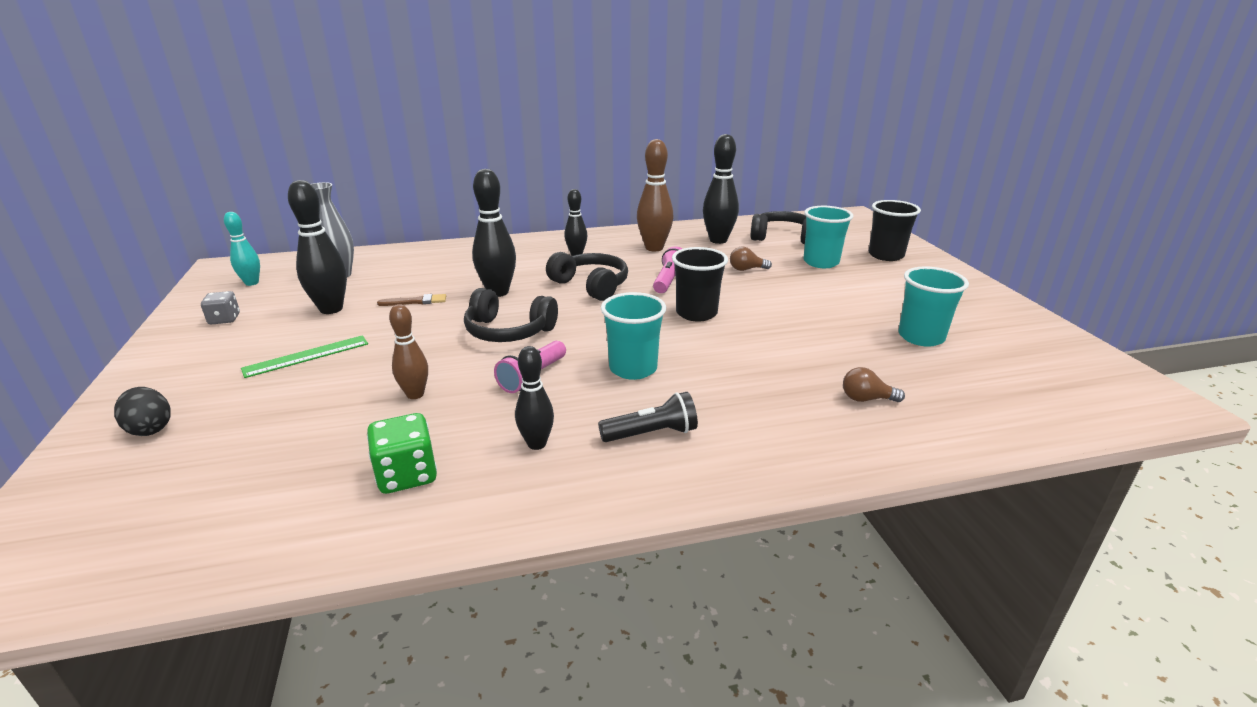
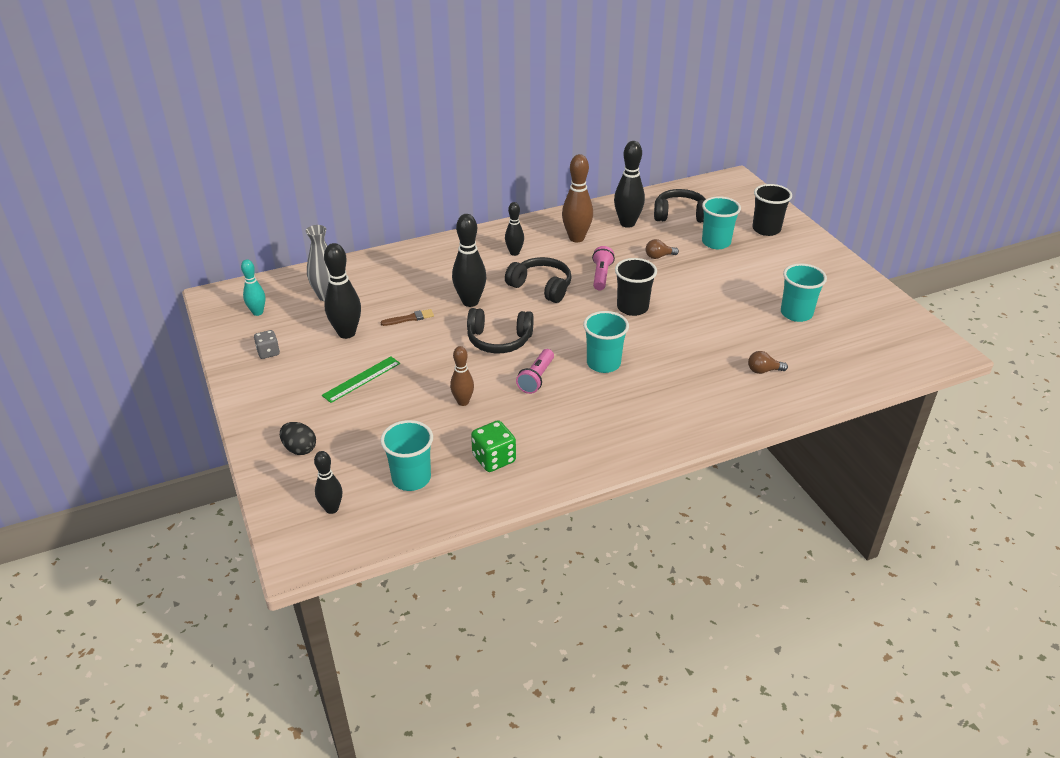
camera: 10 degrees left, 10 degrees up
black bowling pin [515,346,554,450] -> black bowling pin moved to [314,451,342,514]
black flashlight [598,392,698,442] -> none
none -> turquoise cup [380,420,433,491]

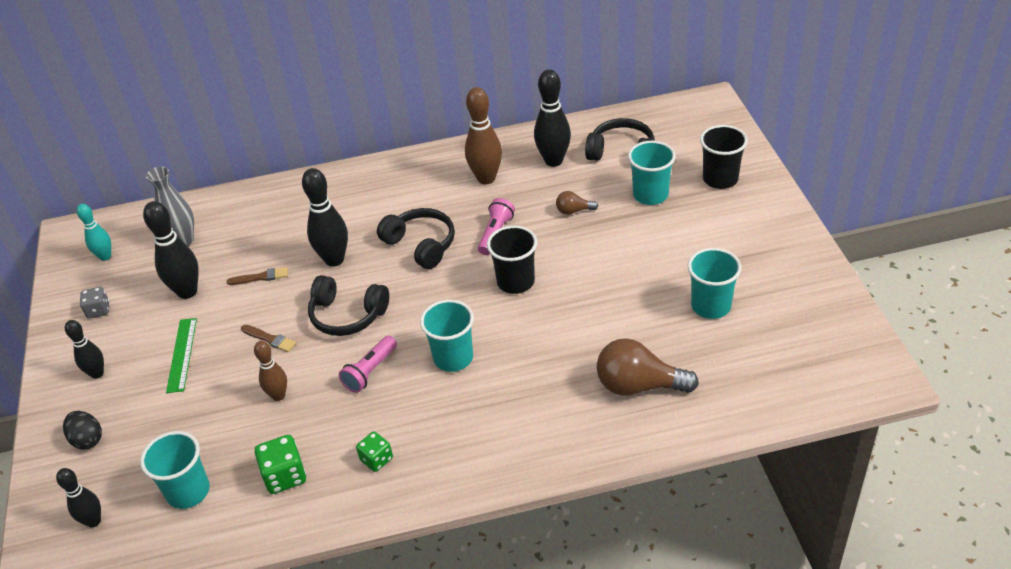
camera: 15 degrees right, 5 degrees up
green ruler [322,356,400,403] -> green ruler turned 60 degrees counterclockwise [166,318,197,393]
black bowling pin [505,202,524,256] -> black bowling pin moved to [65,320,104,379]
brown light bulb [748,351,788,374] -> brown light bulb [597,338,699,396], size x2.03
none -> brown brush [241,325,296,352]
none -> green dice [356,432,393,472]

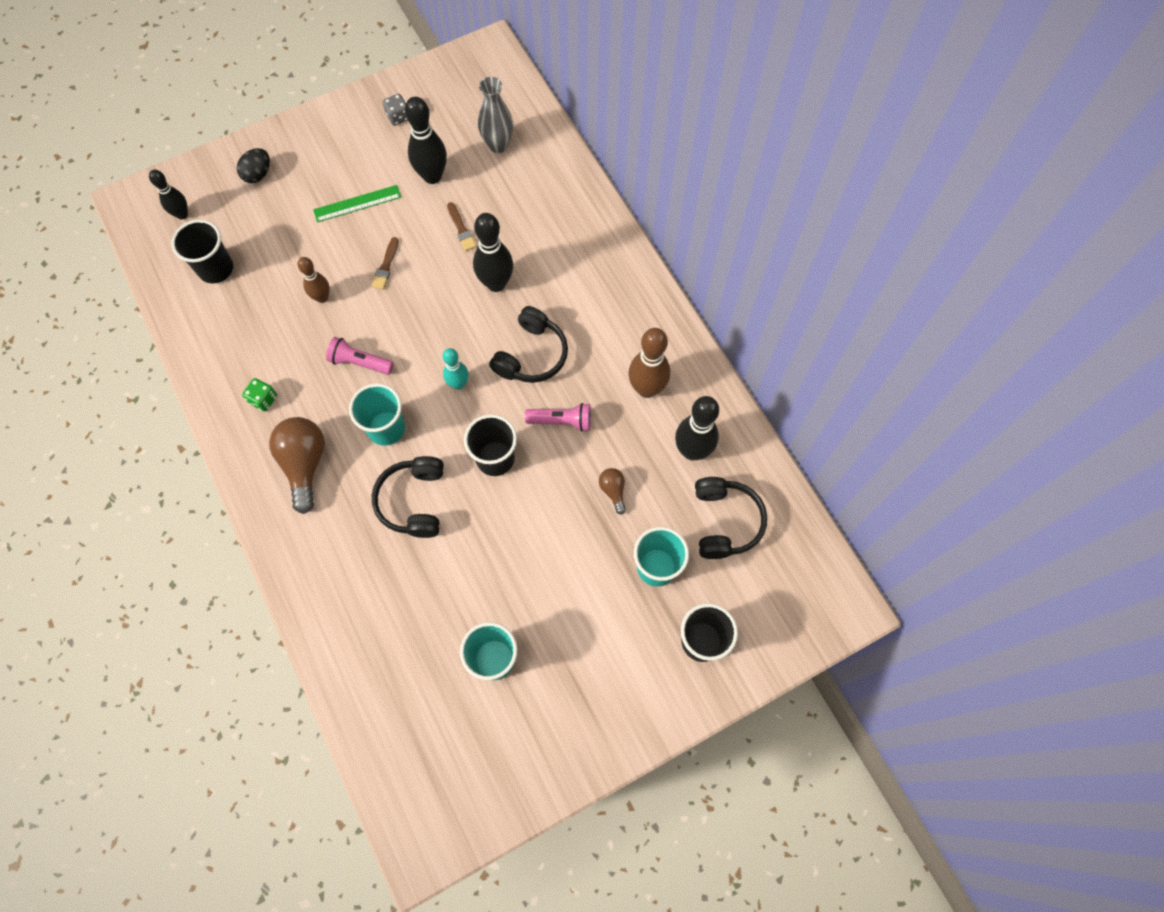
camera: 70 degrees right, 25 degrees up
black bowling pin [65,320,104,379] -> none
turquoise bowling pin [77,204,111,261] -> turquoise bowling pin moved to [443,348,469,390]
turquoise cup [140,431,210,509] -> black cup [172,220,233,284]
green dice [255,435,306,494] -> none
black headphones [308,275,389,336] -> black headphones moved to [372,456,444,538]
brown light bulb [597,338,699,396] -> brown light bulb moved to [269,417,325,514]

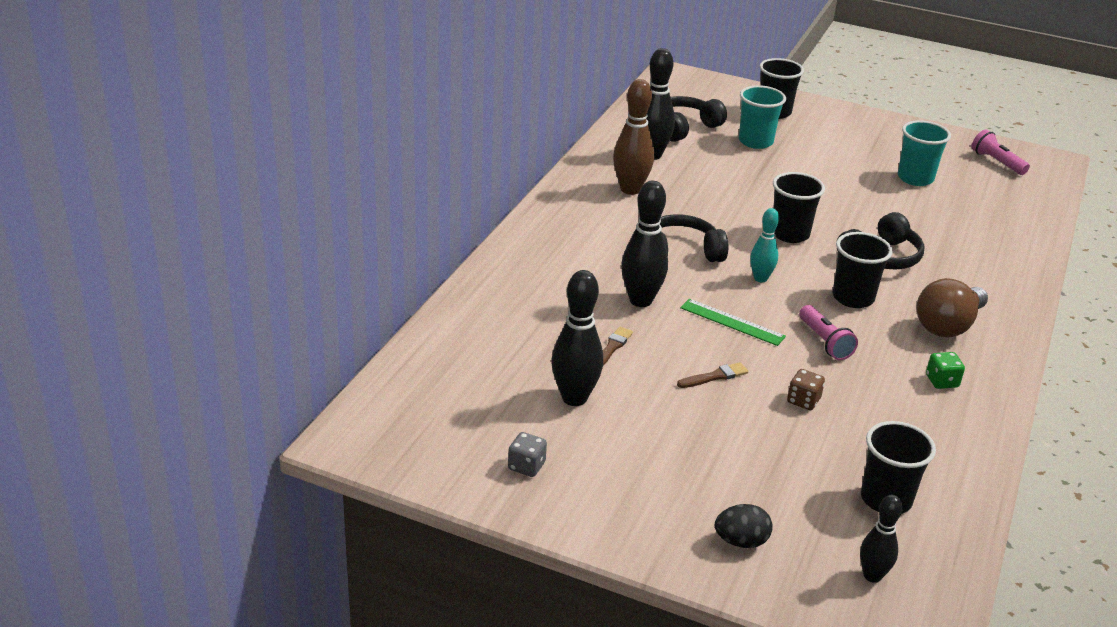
camera: 130 degrees left, 35 degrees down
brown bowling pin [298,257,329,303] -> brown dice [787,369,825,410]
green ruler [313,185,401,222] -> green ruler moved to [680,299,786,346]
turquoise cup [349,383,405,446] -> black cup [833,232,893,308]
grey vase [478,77,513,153] -> none
pink flashlight [525,403,591,431] -> pink flashlight moved to [972,129,1030,175]
brown light bulb [599,468,626,514] -> none

